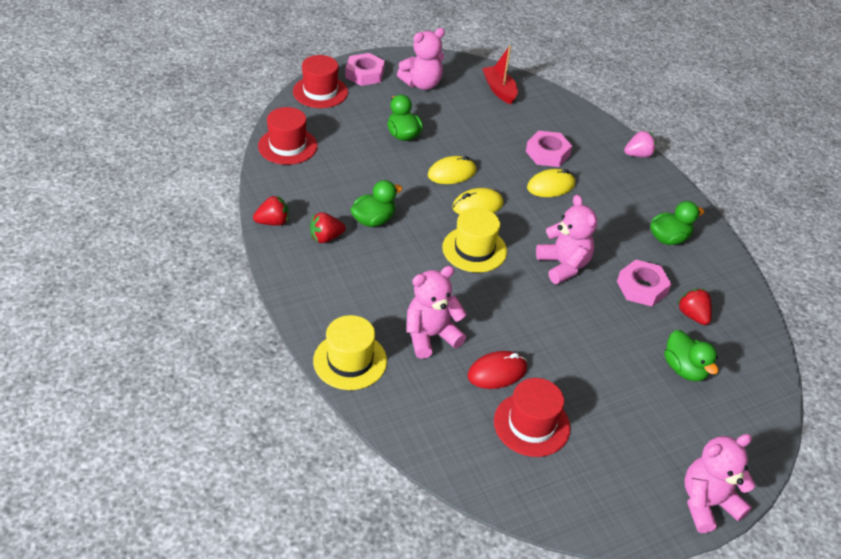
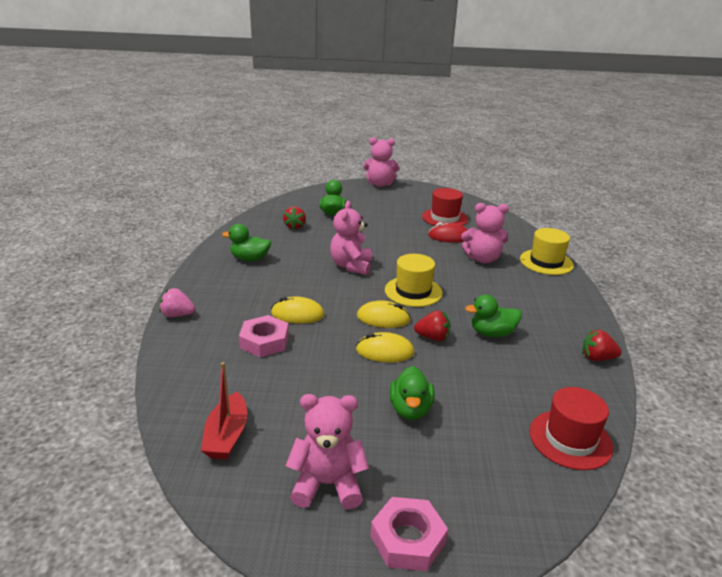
camera: 150 degrees left, 15 degrees down
red hat [293,55,348,108] -> none
red strawberry [310,212,345,243] -> red strawberry moved to [414,310,451,341]
pink nut [617,260,671,307] -> none

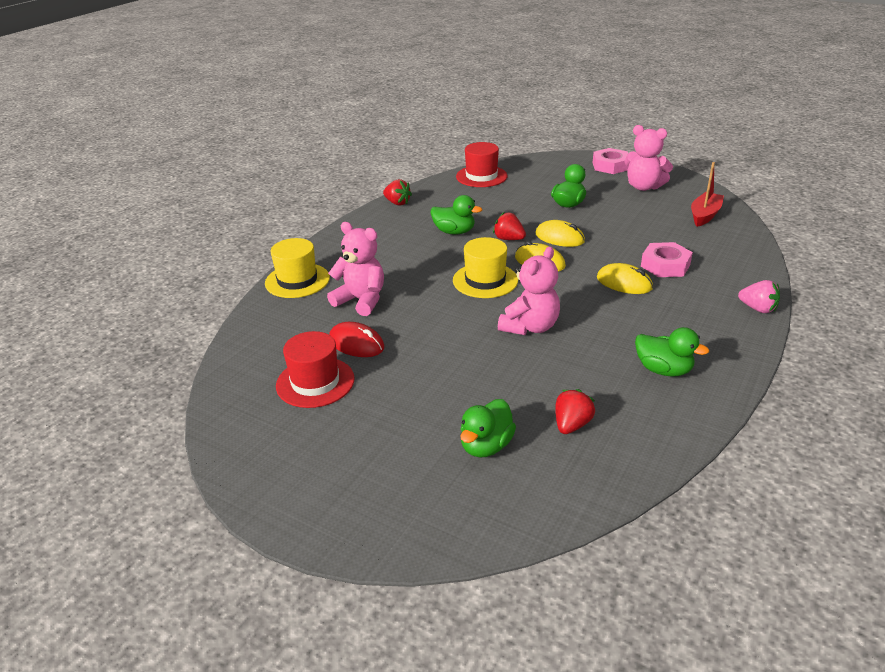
camera: 150 degrees left, 5 degrees up
pink teddy bear [363,137,400,187] -> none

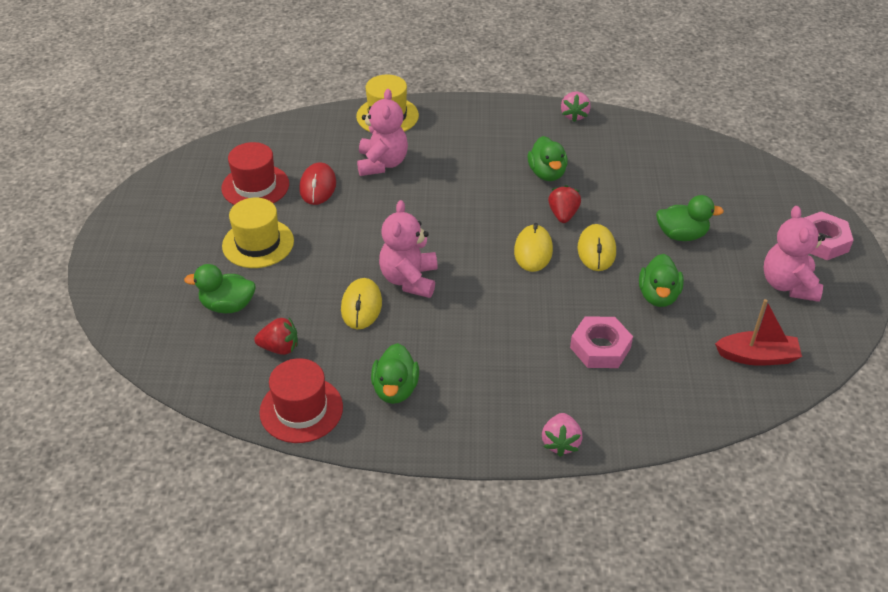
camera: 60 degrees right, 10 degrees up
red strawberry [383,179,412,206] -> pink strawberry [561,91,591,122]
yellow hat [453,237,518,298] -> yellow hat moved to [222,198,294,268]
red hat [456,142,507,187] -> red hat moved to [259,358,343,443]
pink teddy bear [498,246,560,335] -> pink teddy bear turned 90 degrees clockwise [379,200,438,298]
yellow mouse [597,263,653,294] -> yellow mouse moved to [341,278,382,329]
none -> green duck [639,254,684,307]

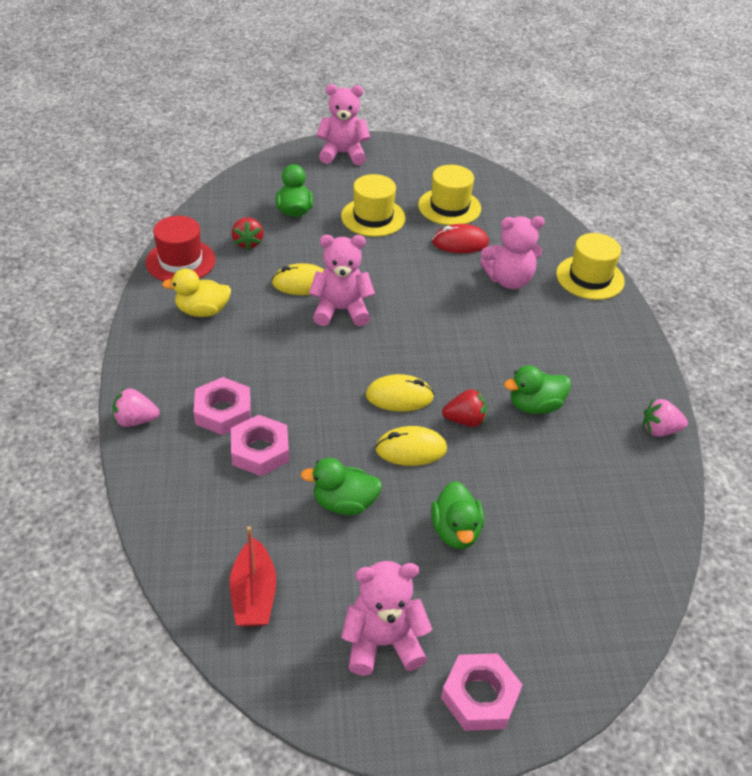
camera: 80 degrees right, 0 degrees up
red hat [221,142,289,205] -> yellow hat [418,165,481,225]
green duck [371,343,419,404] -> yellow duck [162,269,231,317]
none -> pink nut [194,377,251,435]
none -> pink teddy bear [316,84,370,165]

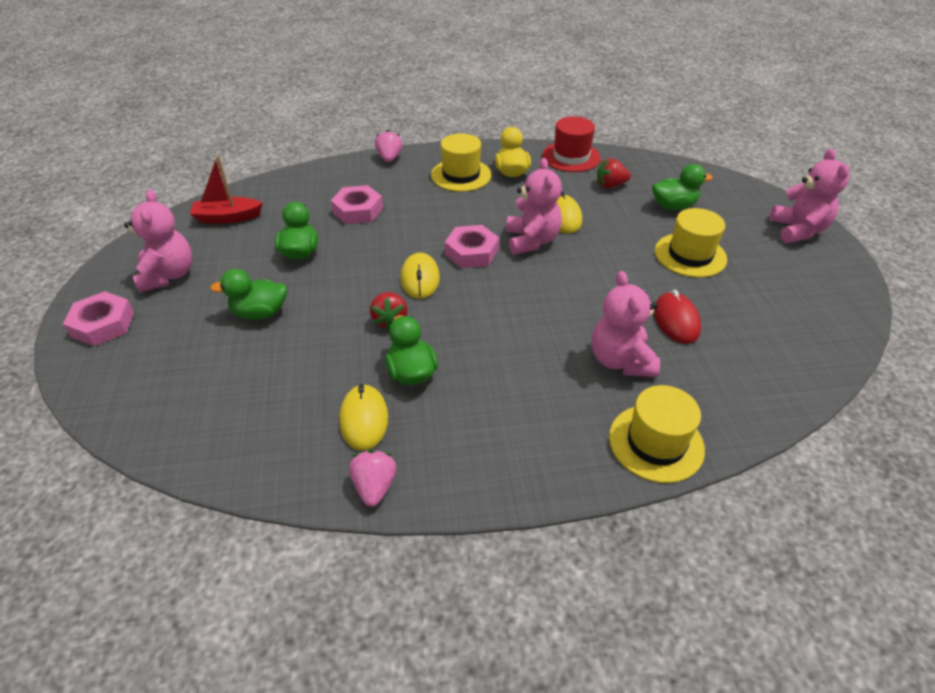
camera: 90 degrees right, 0 degrees up
pink nut [194,377,251,435] -> pink nut moved to [445,225,499,268]
yellow mouse [375,426,447,466] -> yellow mouse moved to [339,384,388,451]
yellow hat [418,165,481,225] -> yellow hat moved to [431,133,491,192]

